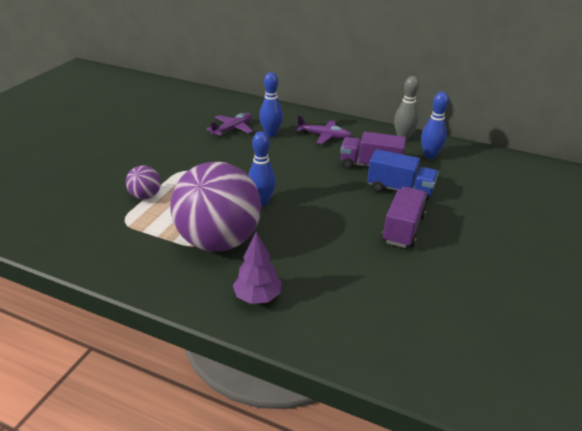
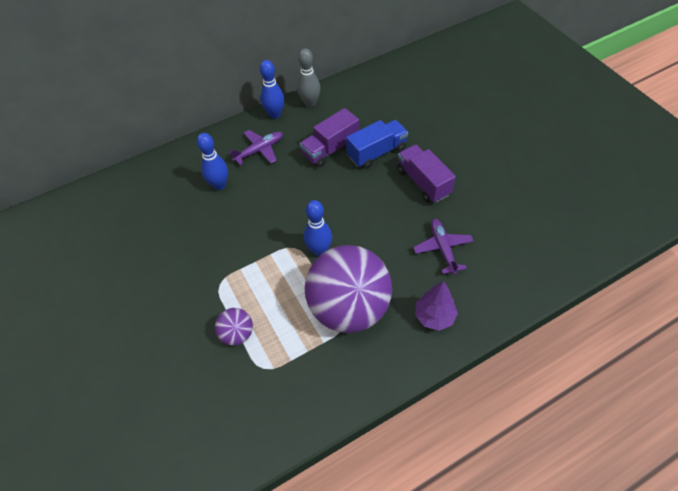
camera: 50 degrees left, 20 degrees up
purple plane [206,113,253,136] -> purple plane moved to [413,219,474,275]
blue bowling pin [421,92,449,159] -> blue bowling pin moved to [260,60,284,119]

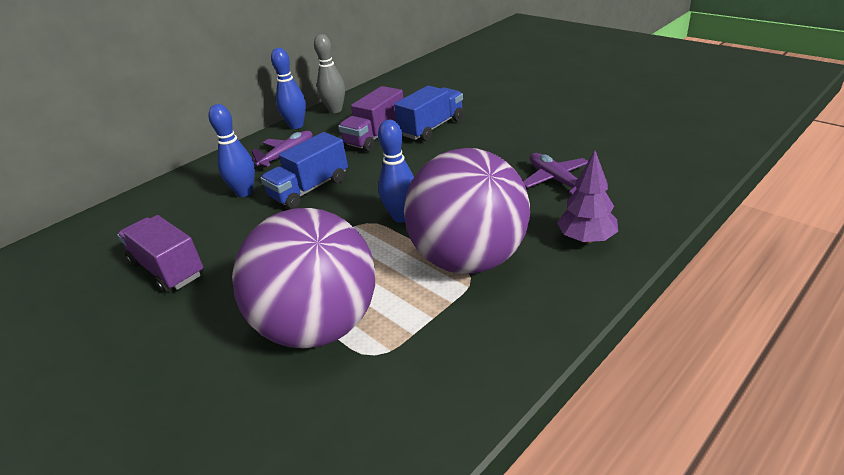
camera: 15 degrees left, 20 degrees down
purple ball [215,308,253,345] -> purple ball [232,208,375,348], size x2.31
purple truck [397,144,456,203] -> purple truck moved to [117,215,204,293]
none -> blue truck [260,132,348,209]

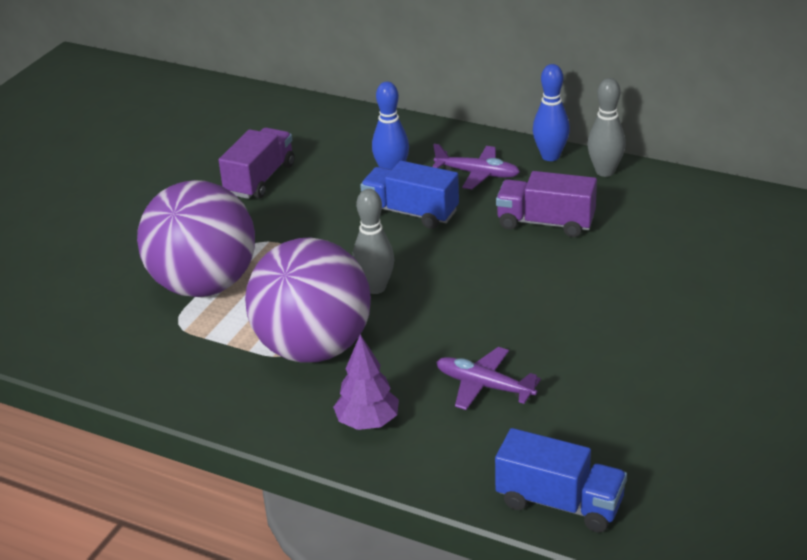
camera: 70 degrees right, 0 degrees up
blue bowling pin [378,120,414,222] -> grey bowling pin [352,189,394,294]
blue truck [394,86,464,141] -> blue truck moved to [495,428,627,533]
purple plane [523,153,588,195] -> purple plane turned 105 degrees counterclockwise [436,347,541,410]

